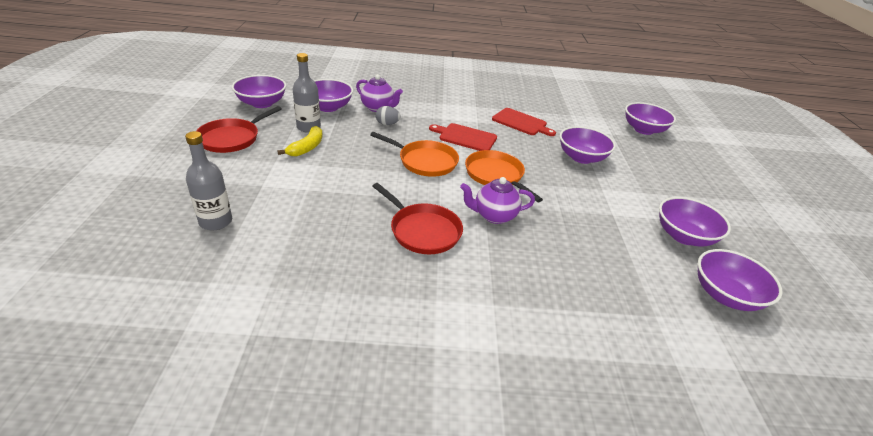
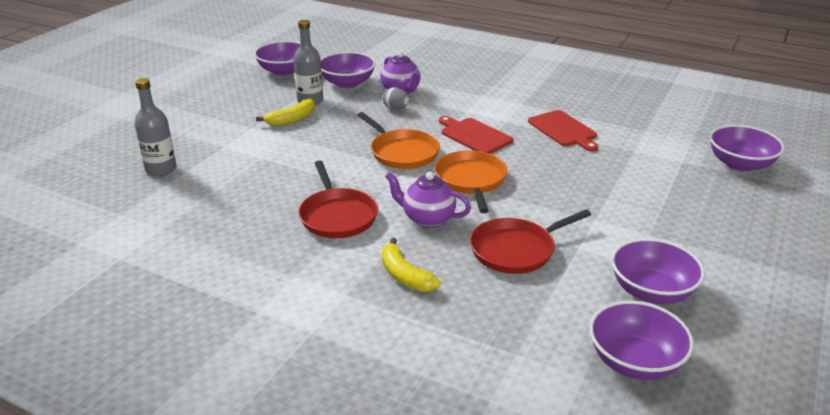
camera: 30 degrees right, 5 degrees down
red pan [196,106,282,153] -> red pan moved to [470,209,591,274]
purple bowl [560,126,616,164] -> none
none -> yellow banana [382,238,441,292]

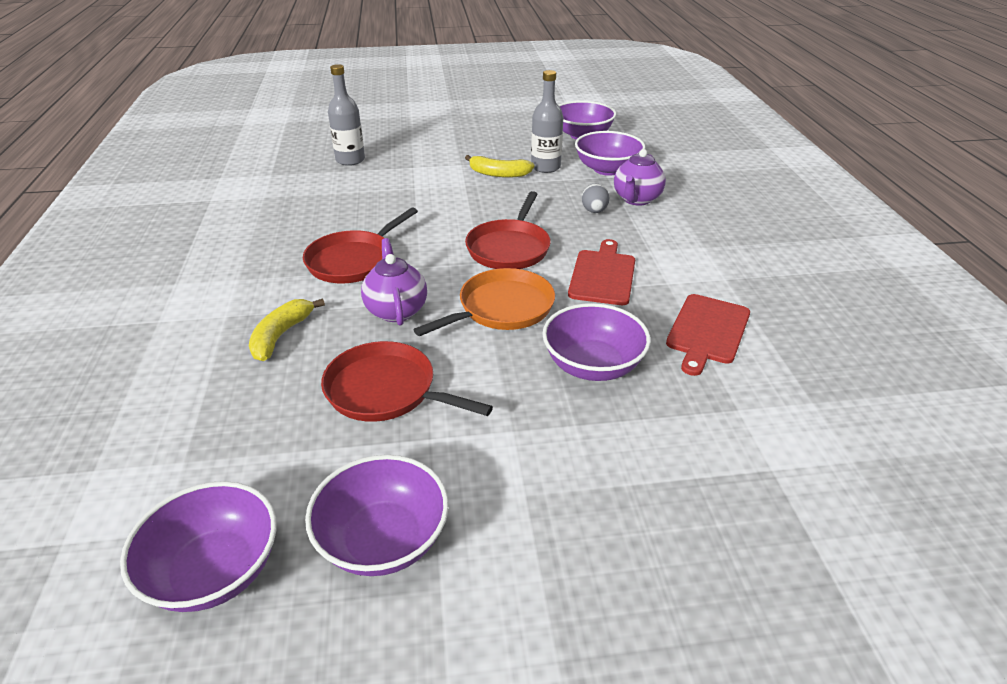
camera: 55 degrees right, 5 degrees up
orange pan [358,112,440,169] -> red pan [465,191,551,269]
purple bowl [709,125,785,172] -> purple bowl moved to [542,303,651,381]

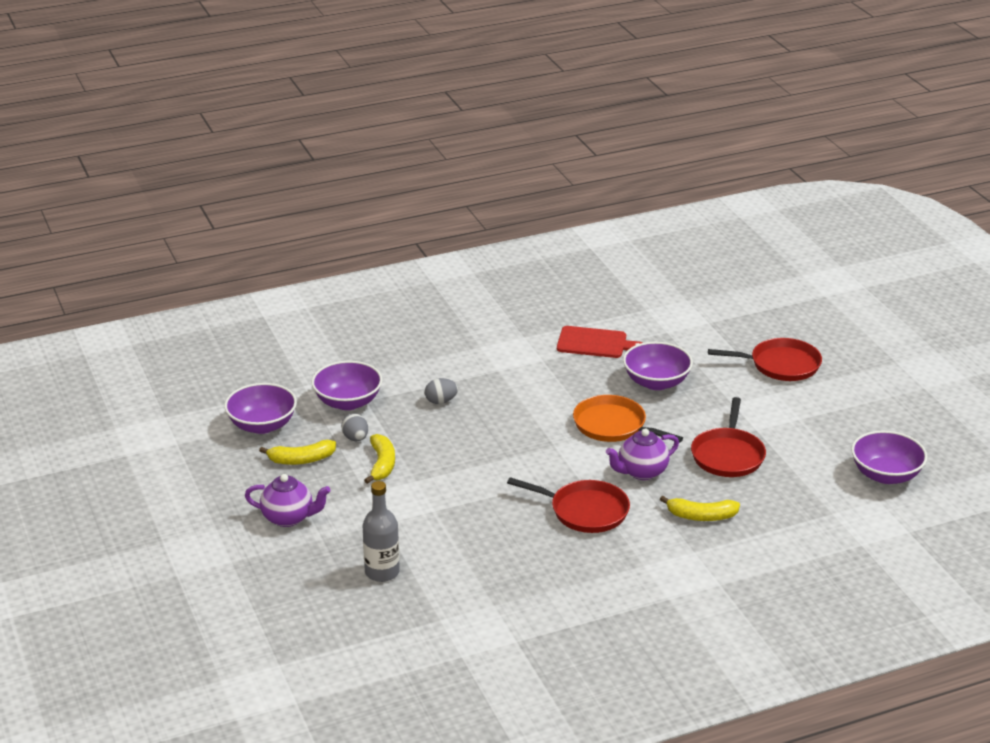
camera: 105 degrees left, 5 degrees down
purple bowl [305,455,449,576] -> none
red pan [465,191,551,269] -> red pan moved to [708,338,822,381]
grey bottle [531,70,563,173] -> grey egg [341,413,368,441]
red cutting board [568,239,635,305] -> none
purple teapot [614,149,666,206] -> purple teapot moved to [245,474,331,527]
none -> yellow banana [259,440,336,465]

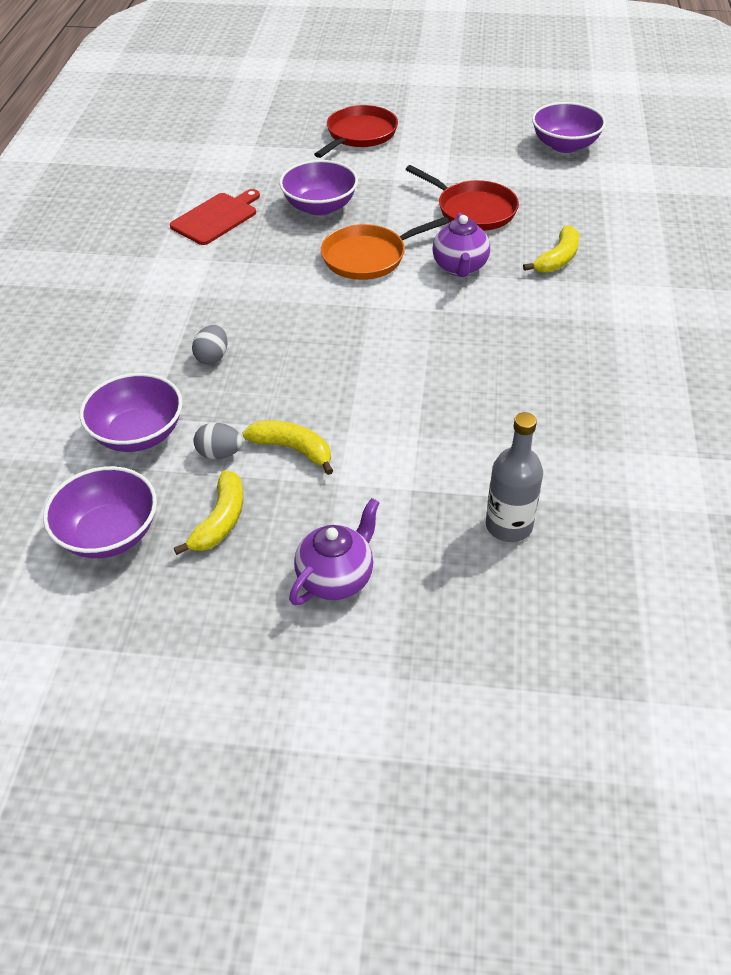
camera: 60 degrees left, 15 degrees up
red pan [507,477,630,533] -> none

